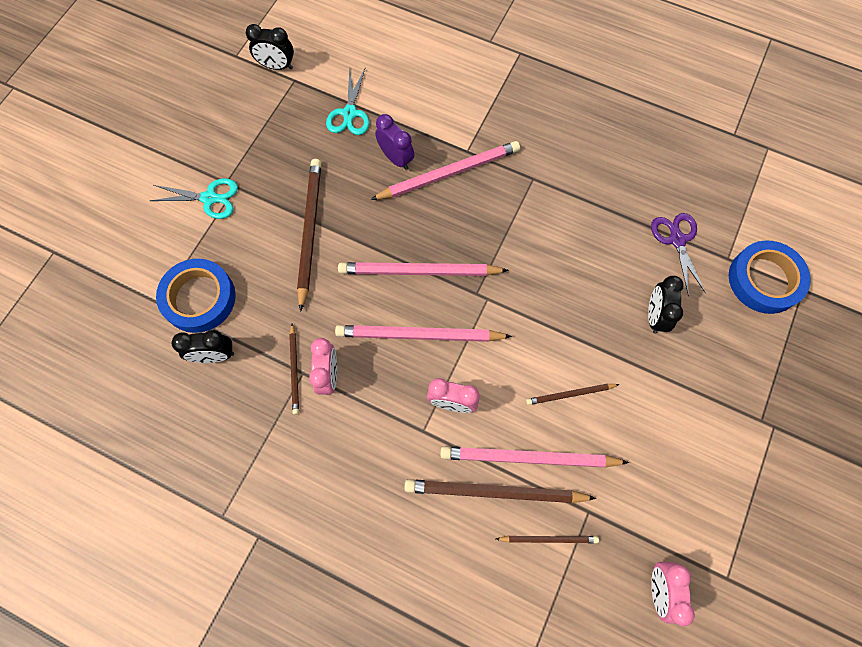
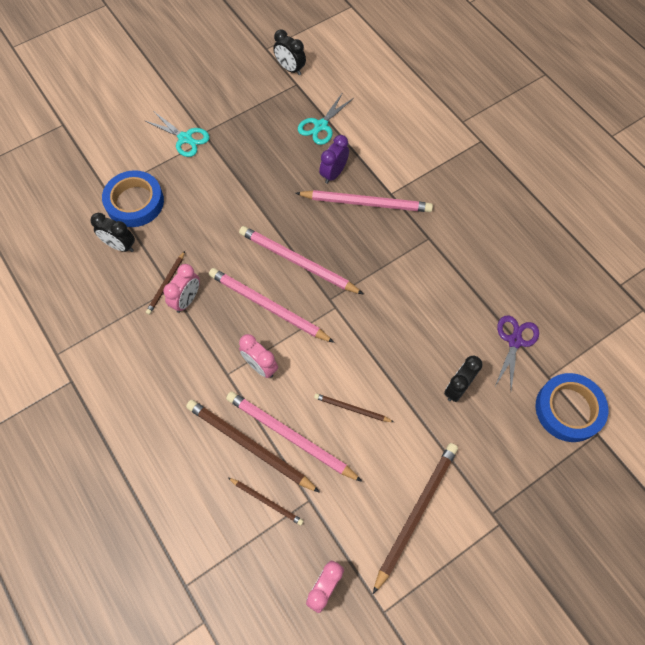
camera: 30 degrees right, 5 degrees down
brown pencil [297,159,321,311] -> brown pencil moved to [373,443,458,594]
purple clock [375,114,414,170] -> purple clock turned 135 degrees counterclockwise [319,135,349,184]

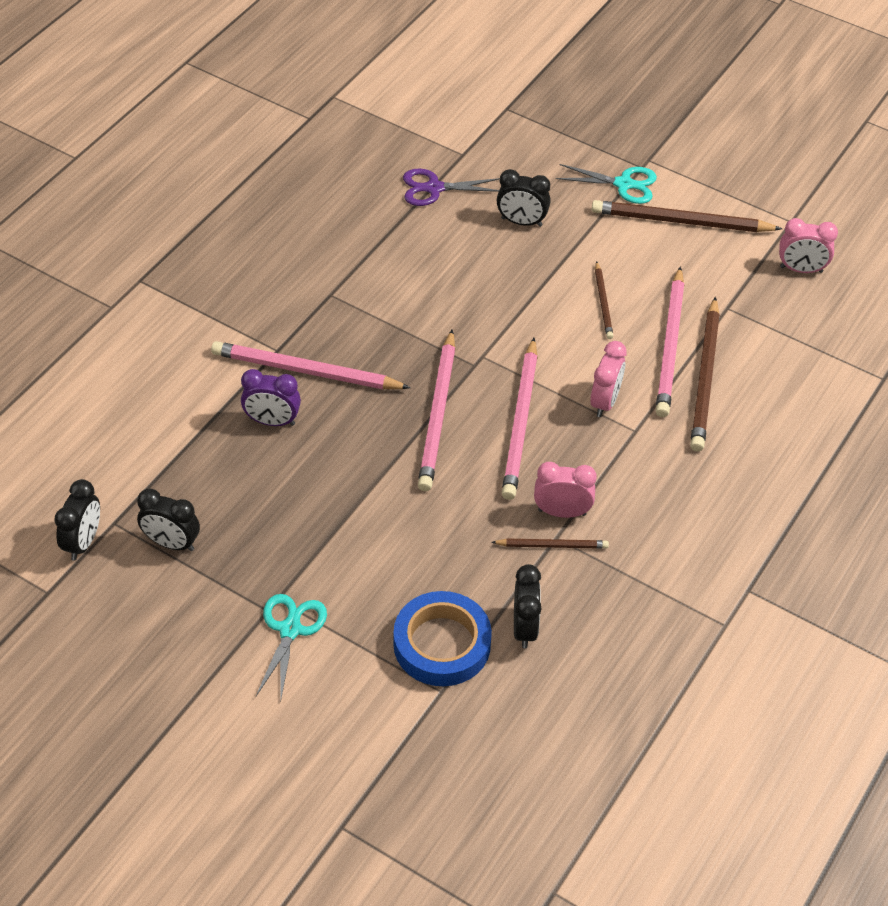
camera: 115 degrees left, 15 degrees down
brown pencil [228,478,304,526] -> none
pink pencil [295,190,433,212] -> pink pencil turned 60 degrees counterclockwise [211,341,411,389]
turquoise scissors [298,92,354,145] -> turquoise scissors moved to [556,164,657,204]
blue tape [535,373,608,442] -> none
none -> black clock [137,488,200,551]

